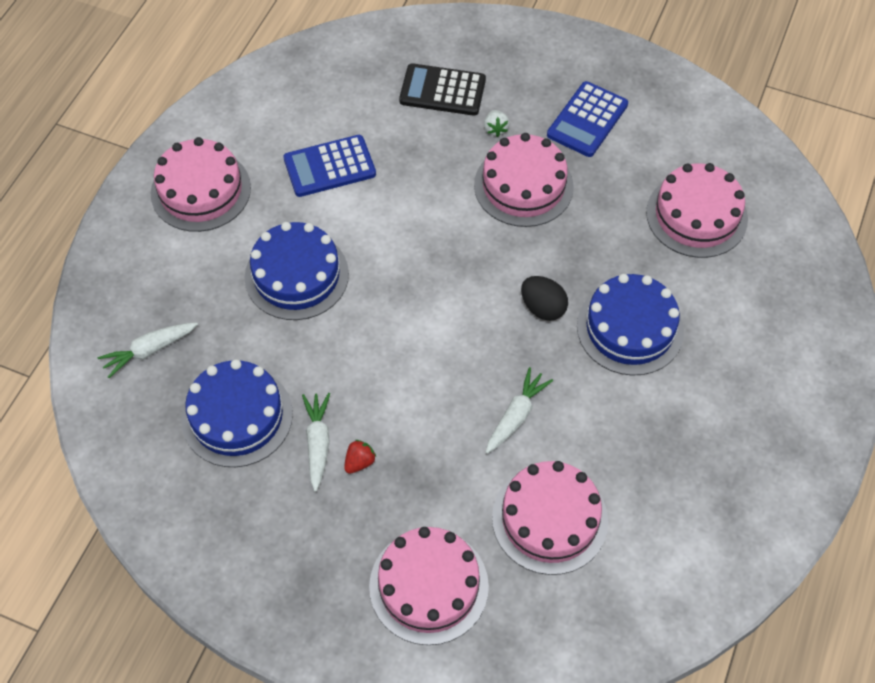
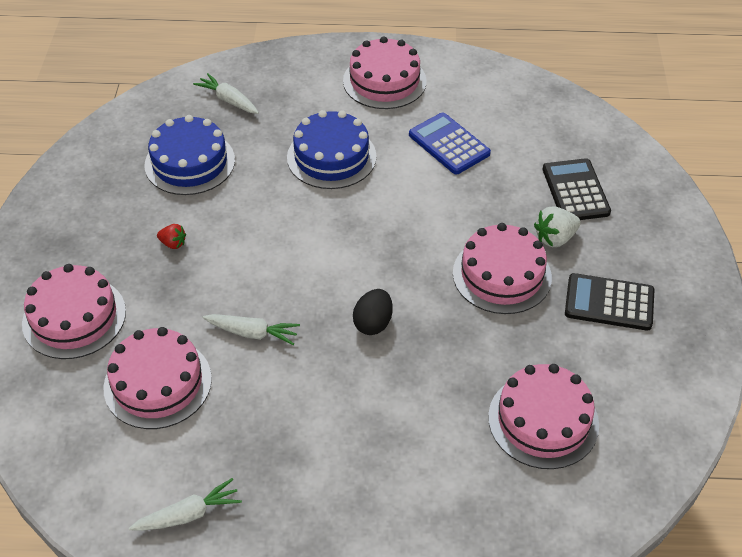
camera: 70 degrees right, 10 degrees down
white carrot [302,393,330,492] -> white carrot moved to [129,478,242,531]
white strawberry [484,110,510,137] -> white strawberry [534,206,581,247], size x1.62
blue calculator [547,81,628,157] -> black calculator [565,273,655,331]
blue cake [577,274,684,376] -> none

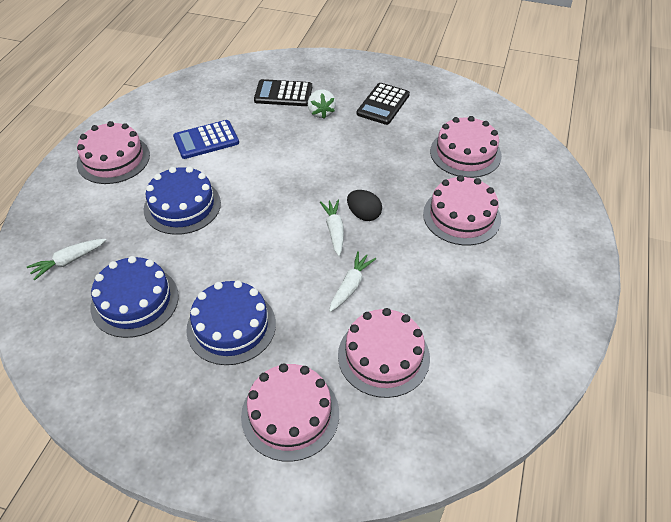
camera: 75 degrees left, 0 degrees up
white carrot [129,478,242,531] -> white carrot moved to [320,200,344,256]
red strawberry [157,224,186,249] -> blue cake [186,280,276,365]
pink cake [453,223,552,314] -> pink cake moved to [423,175,501,245]

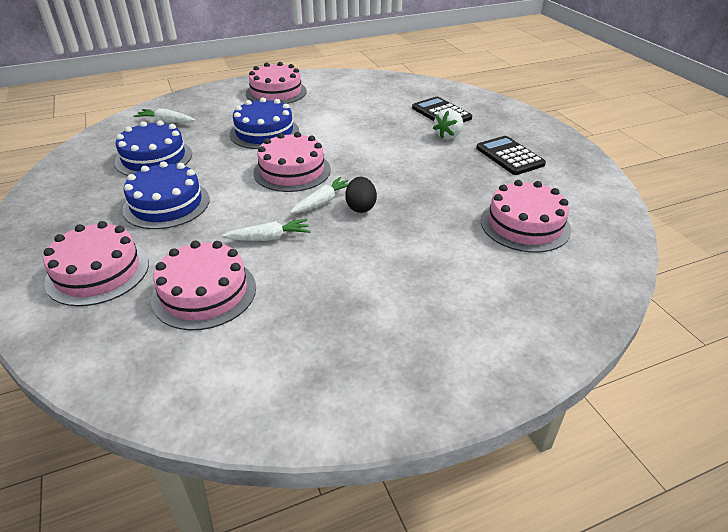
camera: 50 degrees right, 10 degrees down
blue calculator [173,120,239,159] -> none
black calculator [357,83,410,125] -> black calculator turned 75 degrees clockwise [476,136,546,175]
pink cake [423,175,501,245] -> pink cake moved to [253,132,331,192]

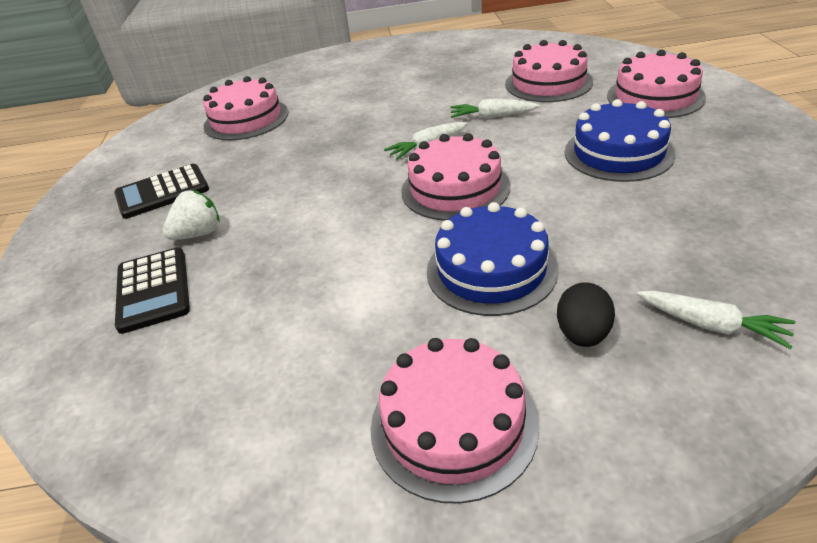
camera: 160 degrees left, 0 degrees up
blue cake [115,120,192,176] -> none
black egg [345,177,377,213] -> black egg moved to [557,282,615,347]
black calculator [476,136,546,175] -> black calculator turned 75 degrees clockwise [114,164,209,219]

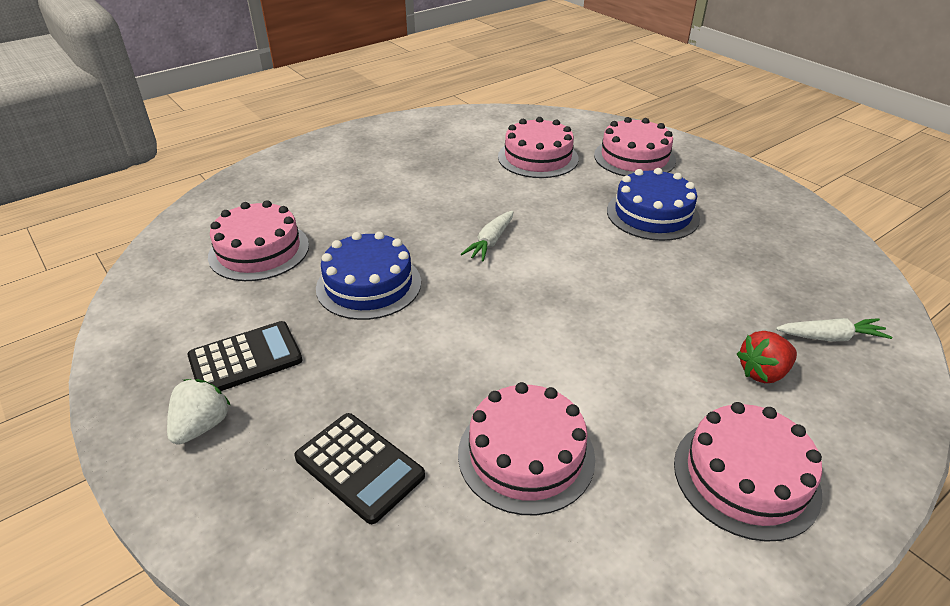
camera: 35 degrees left, 0 degrees up
black calculator [114,164,209,219] -> black calculator turned 150 degrees counterclockwise [187,321,303,391]
white strawberry [163,190,219,240] -> white strawberry moved to [167,379,231,445]
pink cake [401,133,510,221] -> pink cake moved to [458,382,595,515]
blue cake [427,202,558,316] -> blue cake moved to [316,231,421,320]
white carrot [451,99,540,119] -> none
black egg [557,282,615,347] -> red strawberry [737,331,797,383]

